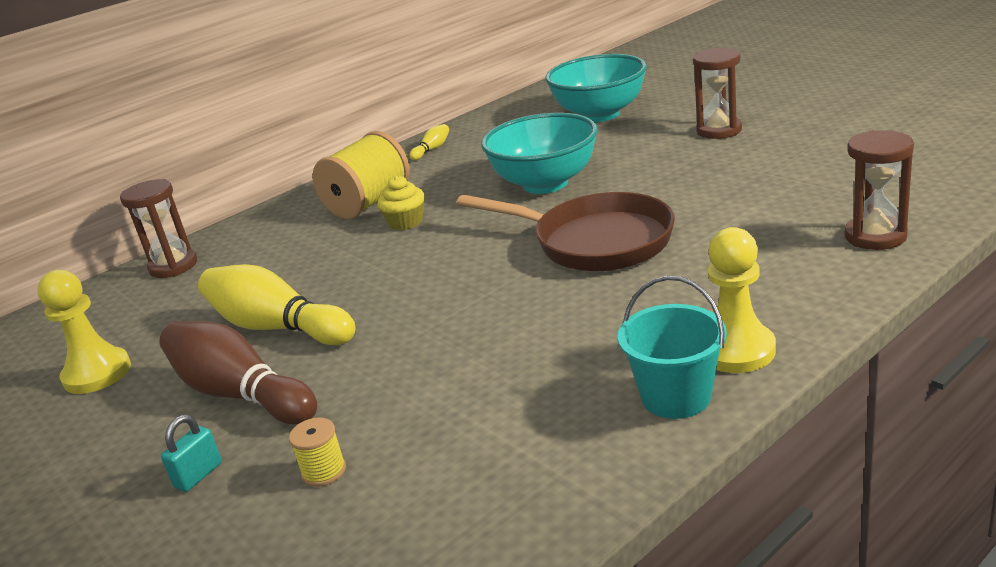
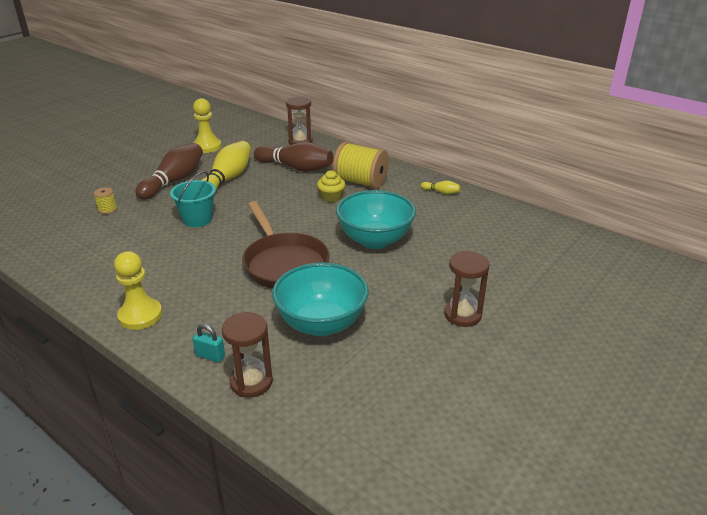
camera: 75 degrees right, 5 degrees up
turquoise padlock [161,415,222,492] -> turquoise padlock moved to [193,324,225,363]
brown pan [456,192,675,271] -> brown pan turned 45 degrees counterclockwise [242,201,330,289]
turquoise bowl [546,54,647,122] -> turquoise bowl moved to [272,262,369,336]
turquoise bucket [617,276,727,419] -> turquoise bucket moved to [170,171,216,227]
none -> brown bowling pin [254,142,333,172]

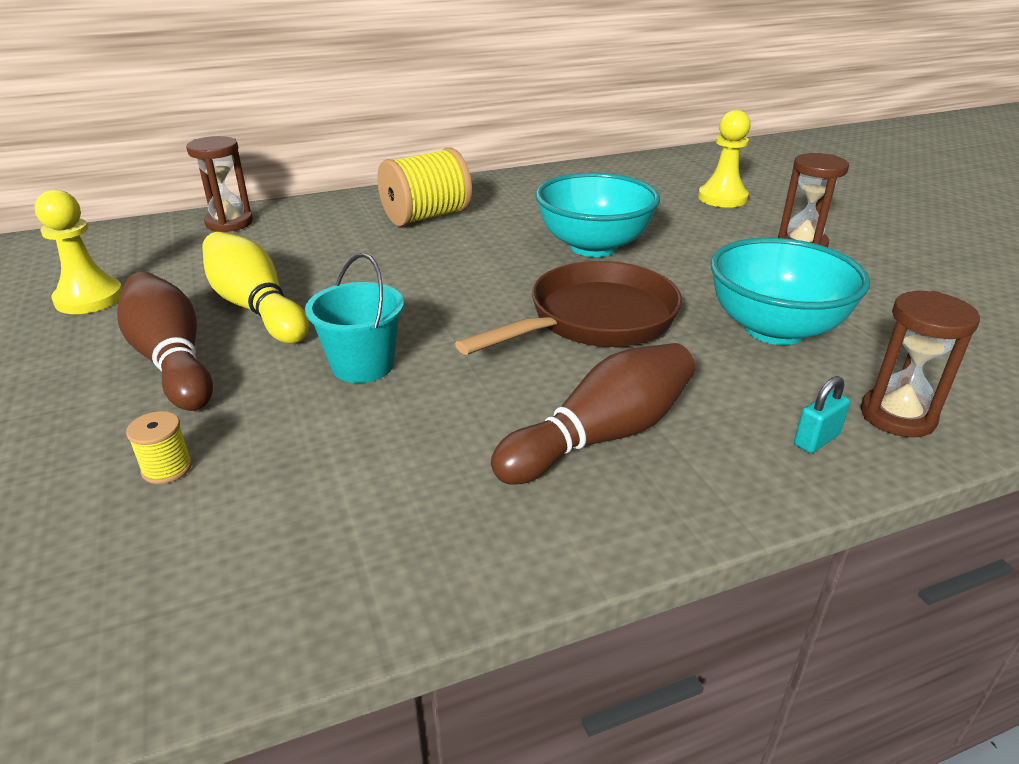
camera: 60 degrees left, 0 degrees up
yellow pawn [114,251,162,330] -> yellow pawn moved to [698,110,751,208]
brown pan [242,201,330,289] -> brown pan turned 45 degrees counterclockwise [455,261,682,355]
brown bowling pin [254,142,333,172] -> brown bowling pin moved to [491,343,695,485]
yellow cupcake [317,170,345,203] -> none
yellow bowling pin [421,181,461,194] -> none

